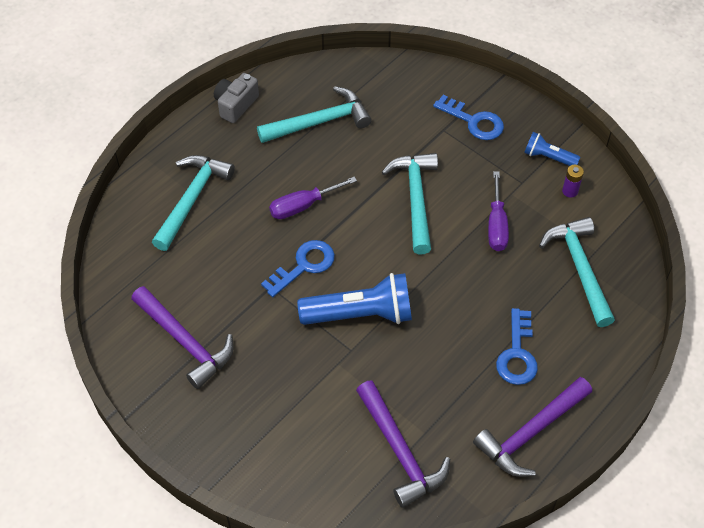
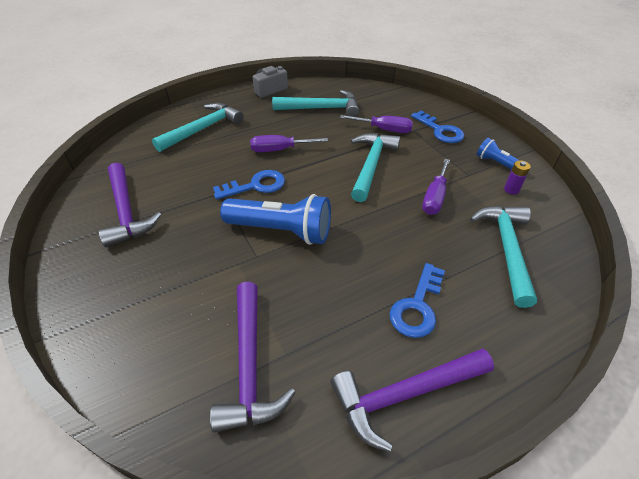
camera: 20 degrees right, 10 degrees down
none -> purple screwdriver [340,115,413,133]

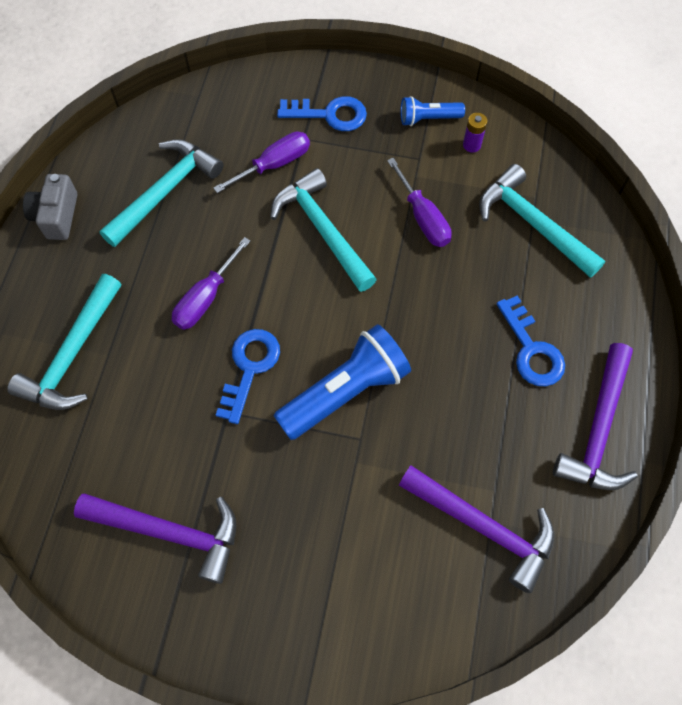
camera: 50 degrees left, 20 degrees up
turquoise hammer [152,103,244,152] -> turquoise hammer turned 150 degrees counterclockwise [7,274,121,410]

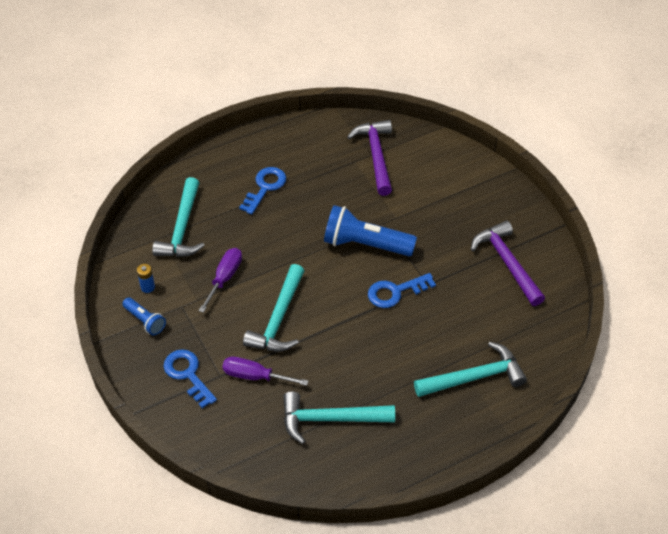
camera: 130 degrees left, 15 degrees down
grey camera [23,174,77,240] -> none
purple screwdriver [172,237,251,330] -> none
purple battery [463,113,487,153] -> blue battery [137,264,155,293]
purple hammer [553,343,637,490] -> none

